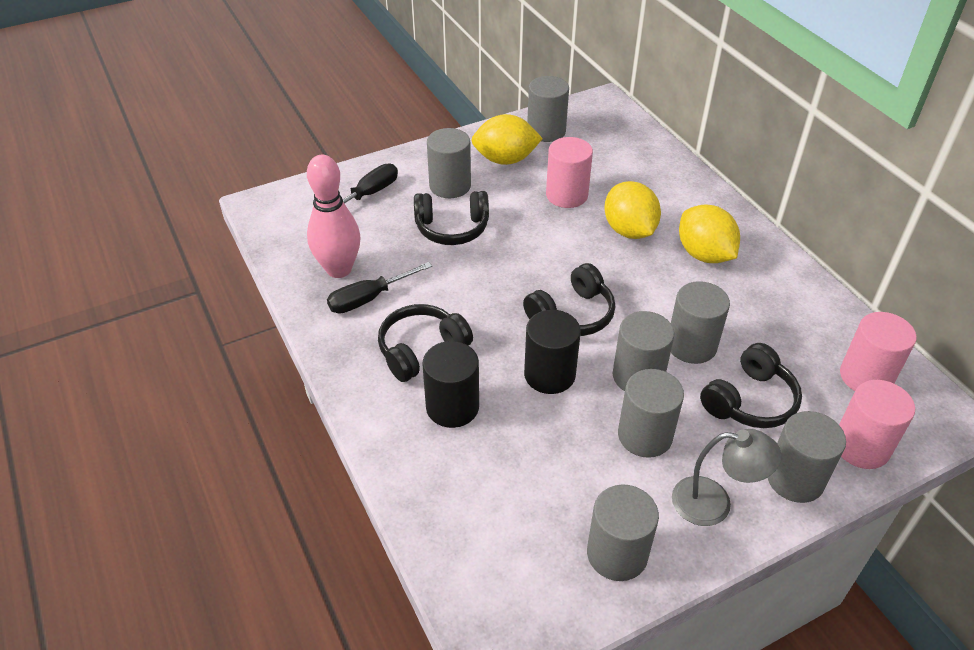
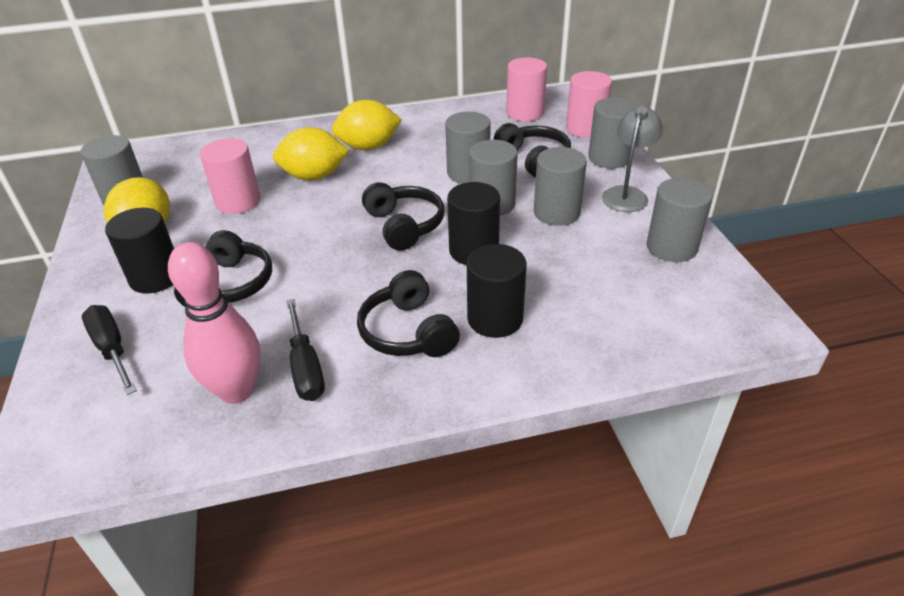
camera: 75 degrees left, 5 degrees down
grey cylinder [427,128,471,198] -> black cylinder [105,208,174,294]

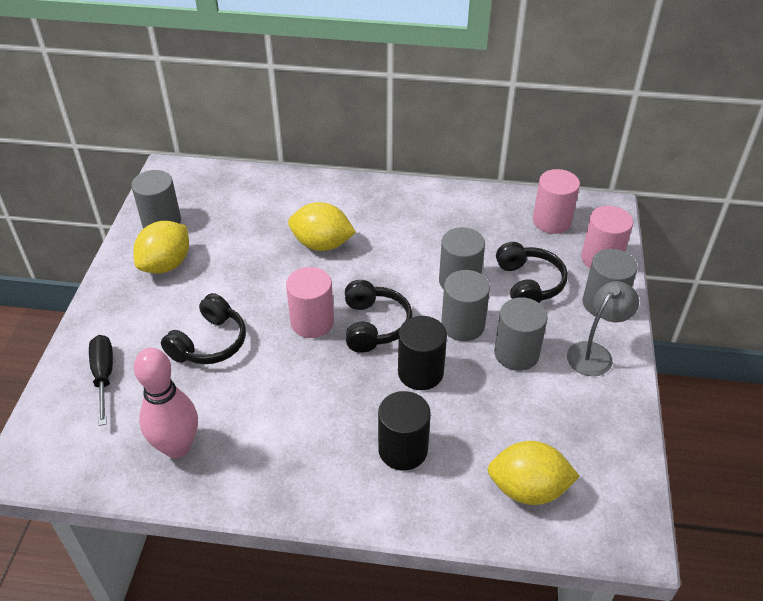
camera: 20 degrees right, 5 degrees up
black cylinder [105,208,174,294] -> none
pink cylinder [200,138,261,214] -> pink cylinder moved to [286,267,334,338]
black screwdriver [286,299,325,401] -> none
yellow lemon [332,100,402,150] -> yellow lemon moved to [487,441,580,505]
black headphones [357,270,460,357] -> none
grey cylinder [647,178,713,262] -> none

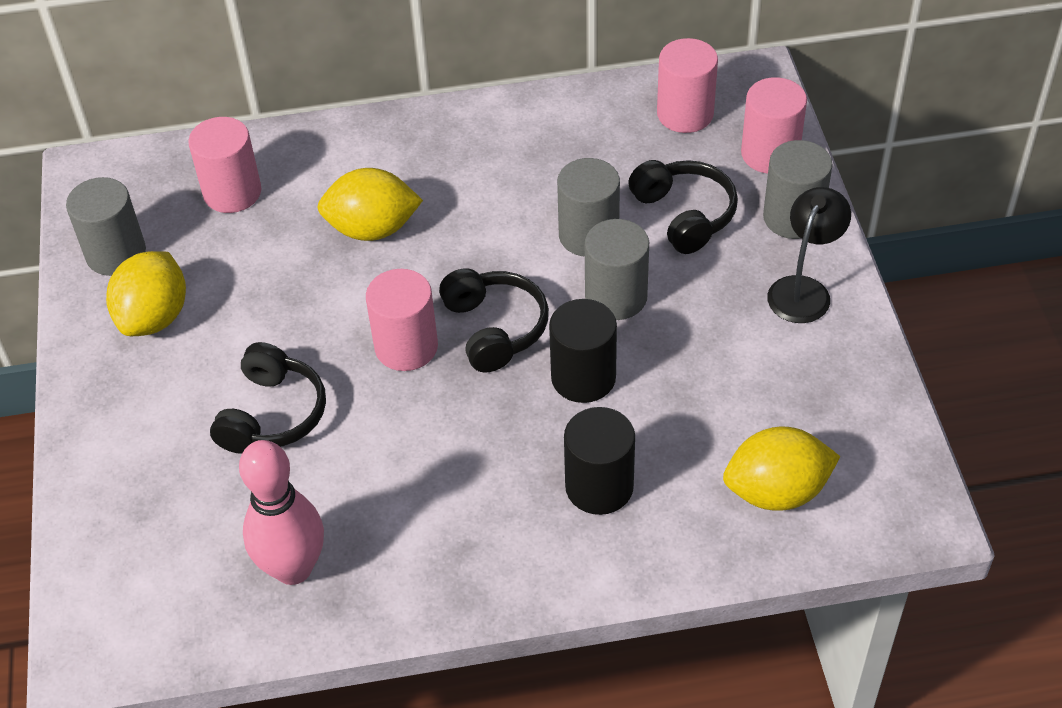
camera: 15 degrees left, 5 degrees up
black screwdriver [89,335,113,426] -> none
grey cylinder [494,297,548,371] -> none
grey lamp [567,281,639,376] -> black lamp [767,187,851,323]
none -> pink cylinder [188,117,261,213]

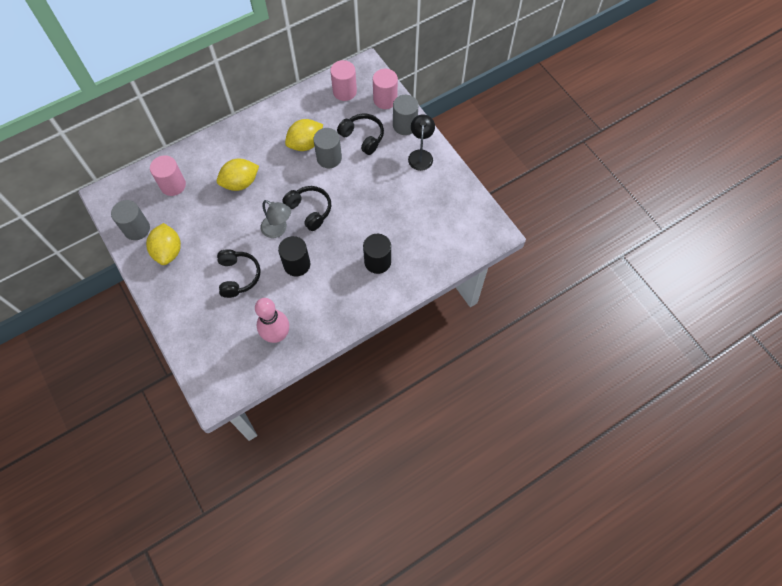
camera: 25 degrees left, 15 degrees up
pink cylinder [366,269,438,371] -> grey lamp [260,200,291,238]
black cylinder [549,299,617,403] -> black cylinder moved to [278,236,310,276]
grey cylinder [585,219,649,320] -> none
yellow lemon [723,426,841,511] -> yellow lemon moved to [285,119,323,151]

